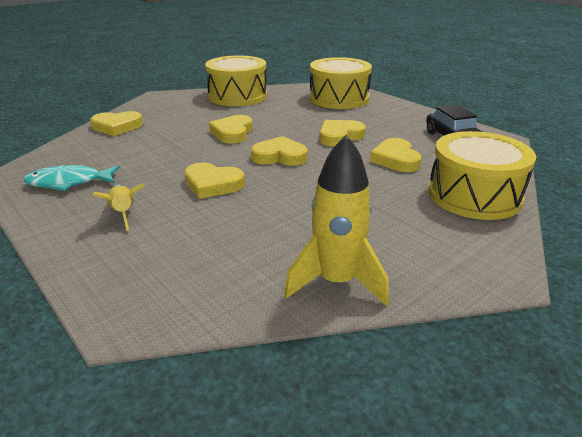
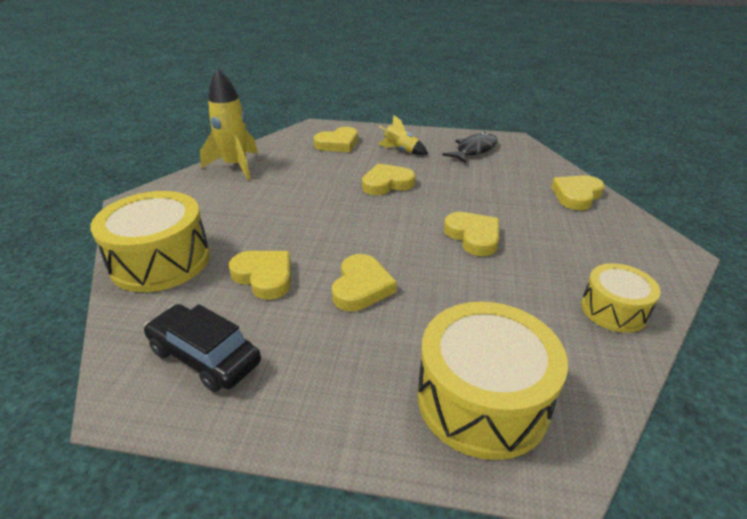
camera: 140 degrees right, 5 degrees up
turquoise fish [24,165,120,191] -> black fish [442,132,498,164]
yellow drum [205,55,267,106] -> yellow drum [581,263,661,333], size x0.58
yellow heart [251,136,308,166] -> yellow heart moved to [314,127,358,152]

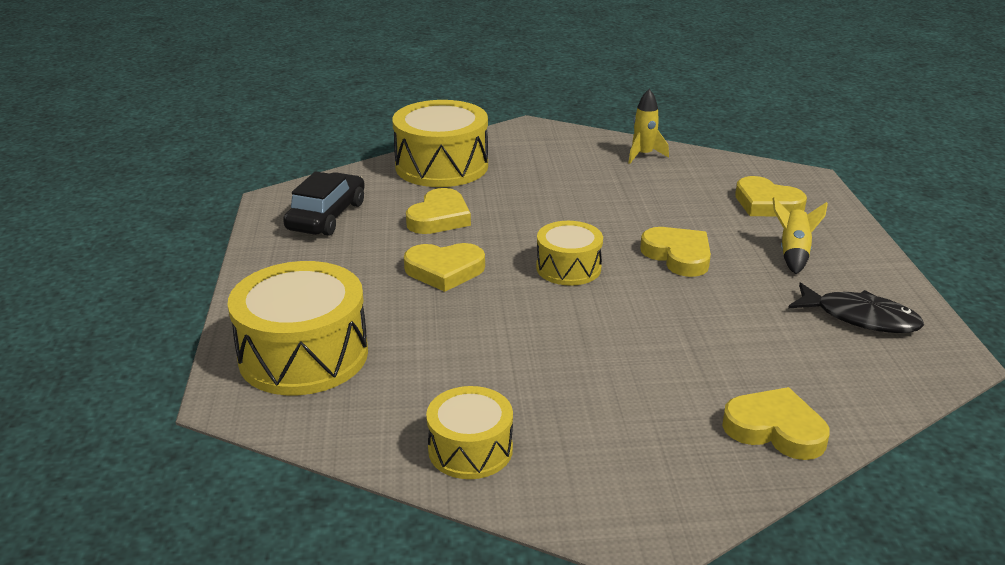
camera: 75 degrees right, 5 degrees down
yellow rocket [200,69,258,180] -> yellow rocket [628,89,669,164], size x0.58
yellow heart [444,212,499,256] -> none
none -> yellow drum [536,221,603,286]

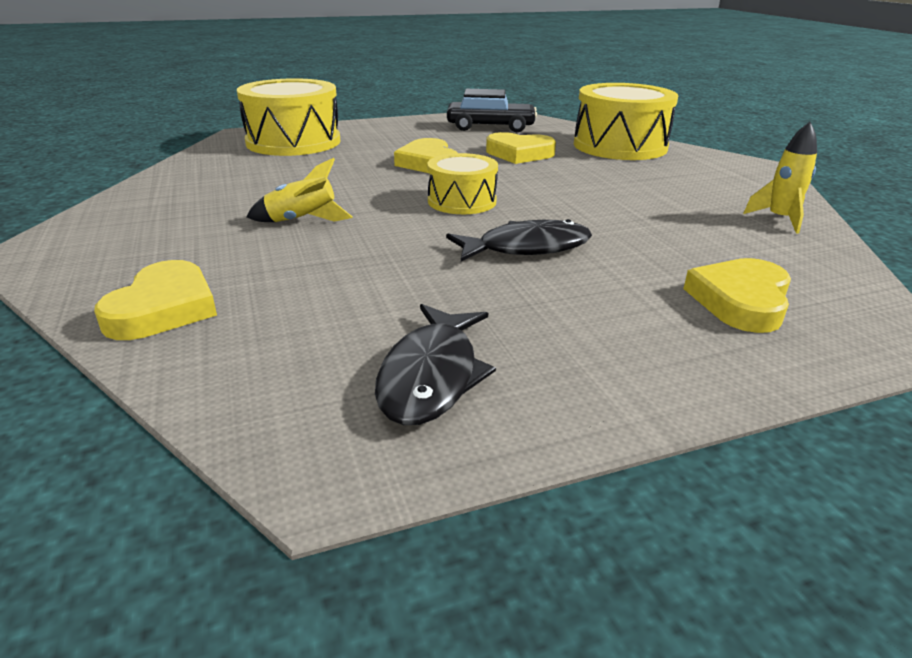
camera: 75 degrees right, 0 degrees up
yellow drum [426,386,513,479] -> none
yellow heart [640,227,711,277] -> black fish [446,219,592,261]
yellow rocket [772,197,828,274] -> yellow rocket moved to [247,158,353,222]

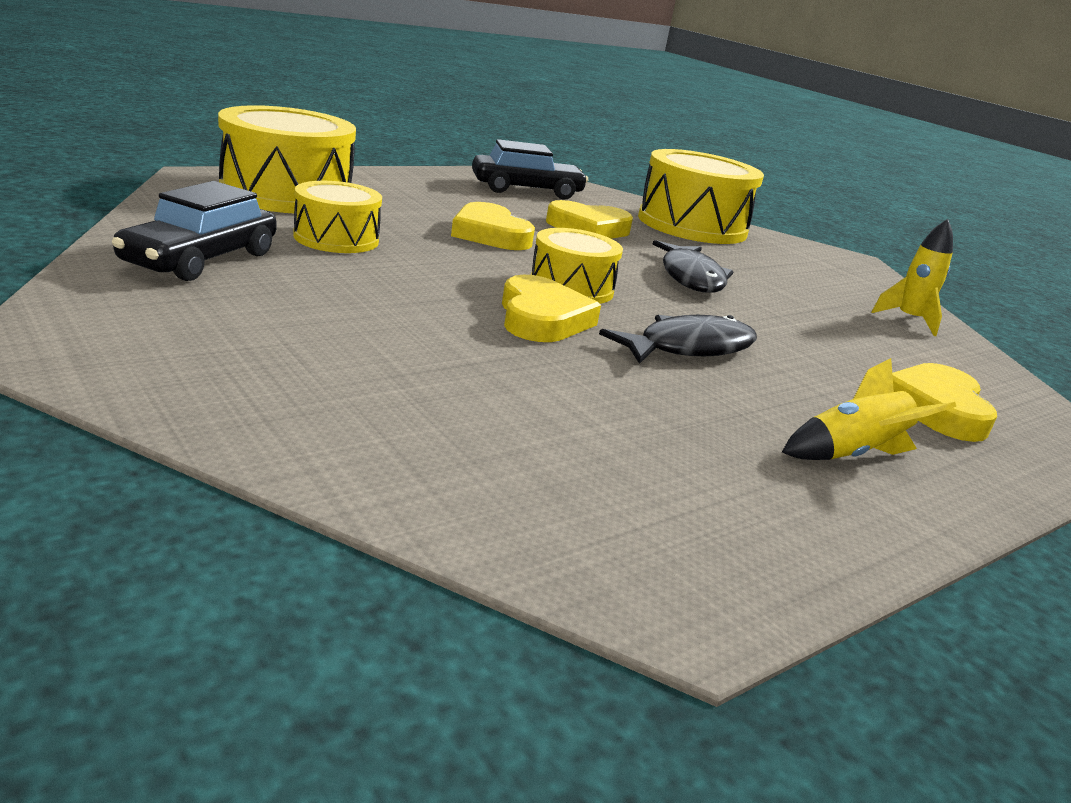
camera: 20 degrees left, 5 degrees down
yellow heart [94,260,217,340] -> yellow heart moved to [502,275,601,342]
yellow rocket [247,158,353,222] -> yellow rocket moved to [782,358,956,460]
black fish [375,304,496,425] -> black fish moved to [653,240,734,293]
none -> black car [112,181,277,281]
none -> yellow drum [293,181,382,253]

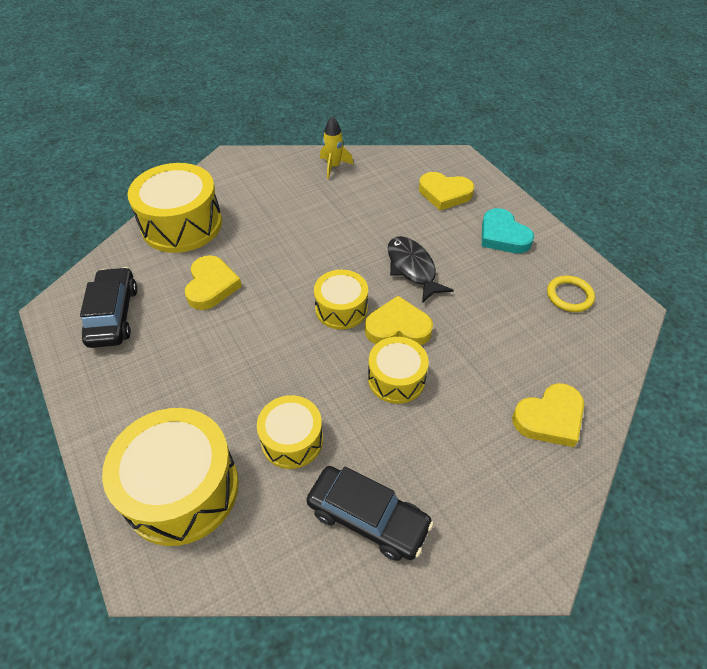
camera: 80 degrees left, 25 degrees up
yellow heart [451,202,535,250] -> yellow heart moved to [512,383,584,447]
black fish [653,240,734,293] -> none
yellow rocket [782,358,956,460] -> turquoise heart [482,208,534,253]
none -> yellow drum [368,337,429,404]
none -> yellow ring [547,276,595,312]

